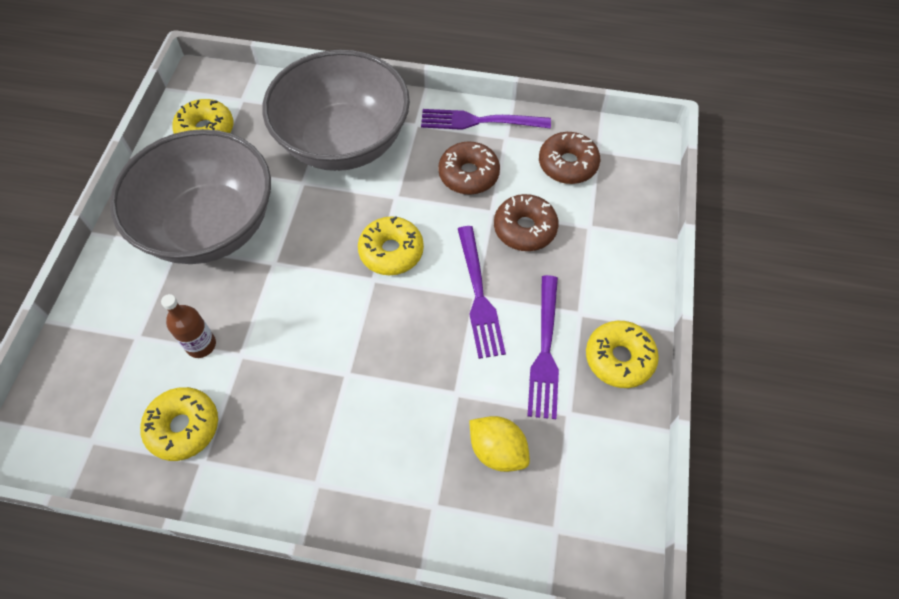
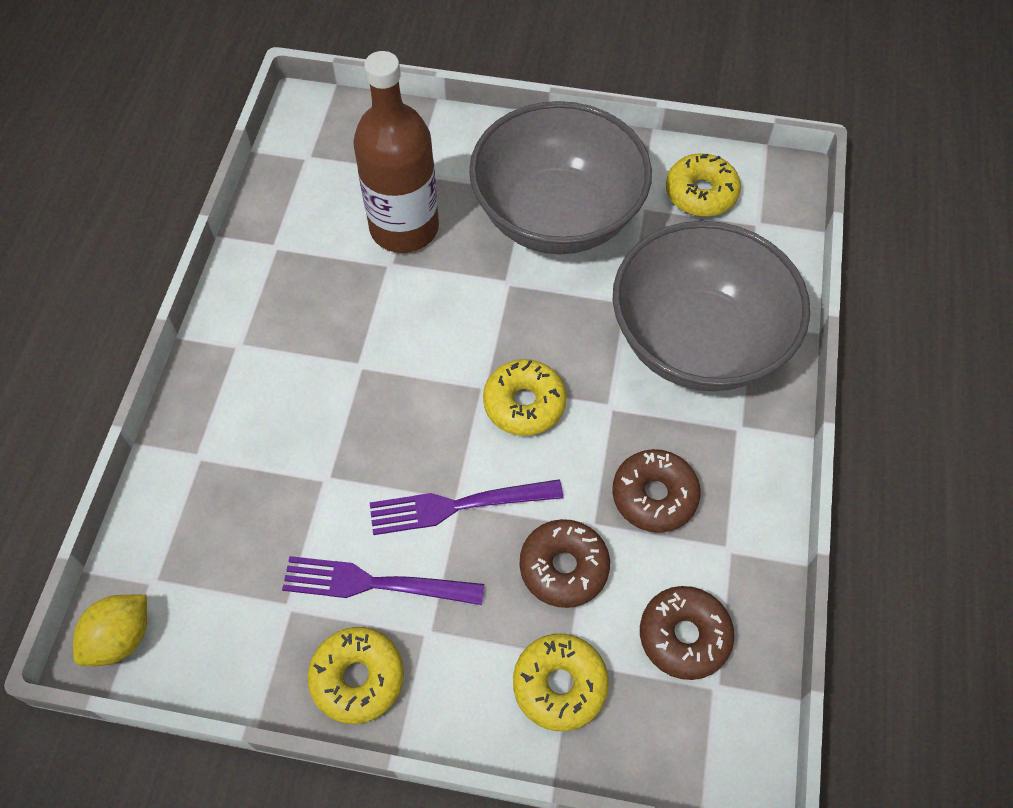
camera: 90 degrees right, 0 degrees up
yellow donut [140,387,218,461] -> yellow donut moved to [513,634,609,731]
brown bottle [161,294,216,358] -> brown bottle [353,51,439,253], size x2.12
purple fork [421,109,551,130] -> none
yellow lemon [469,416,530,472] -> yellow lemon moved to [73,595,147,666]

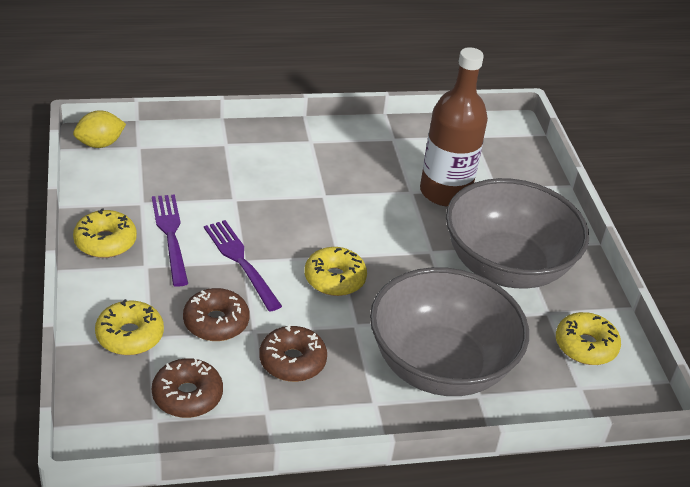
camera: 65 degrees right, 20 degrees down
yellow lemon [73,595,147,666] -> yellow lemon turned 45 degrees counterclockwise [73,110,126,148]

